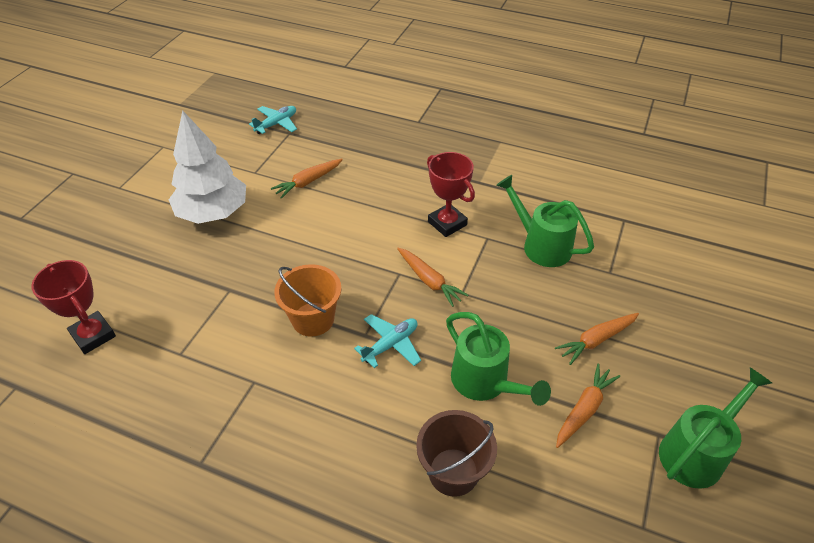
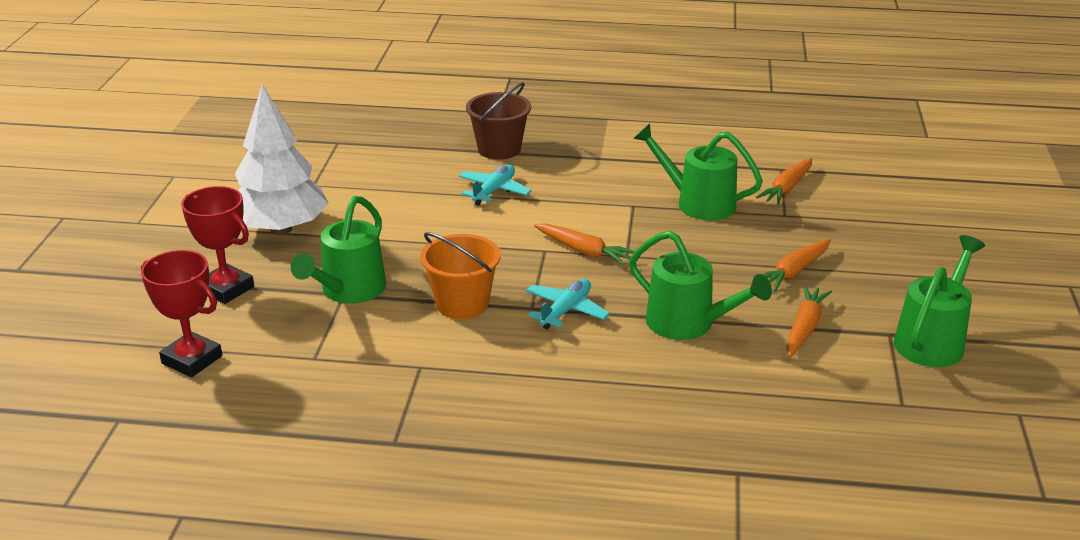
camera: 15 degrees left, 15 degrees down
turquoise plane [249,106,297,134] -> turquoise plane moved to [459,164,532,206]
orange carrot [271,159,343,199] -> orange carrot moved to [756,158,812,205]
brown bucket [416,410,497,497] -> brown bucket moved to [466,82,531,160]
red trophy [427,152,475,237] -> red trophy moved to [181,186,254,304]
none -> green watering can [291,196,386,304]

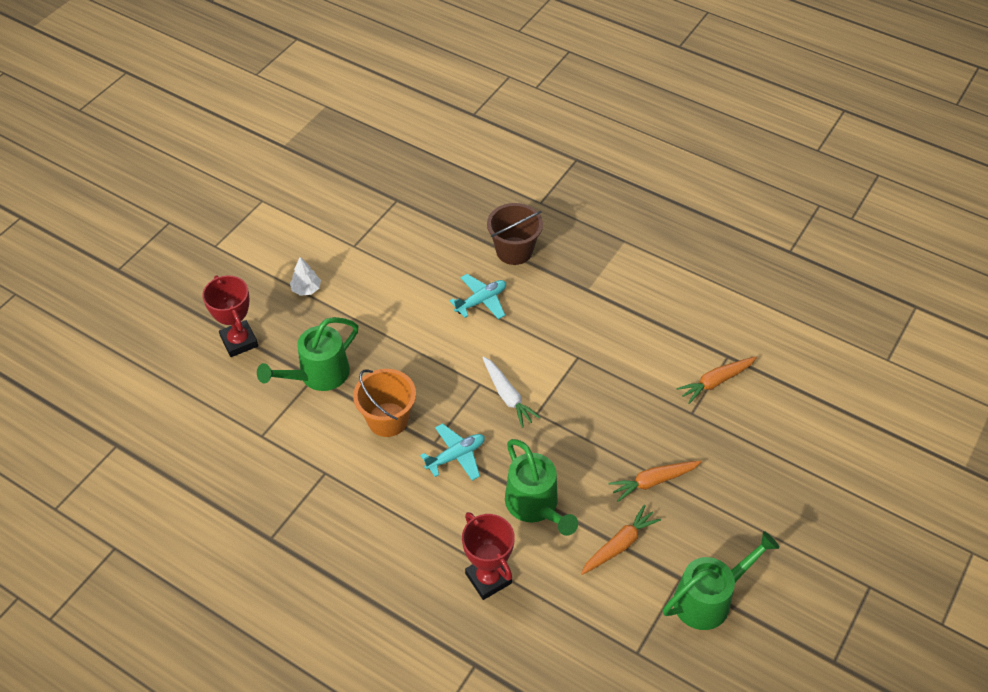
camera: 25 degrees right, 20 degrees up
red trophy [141,250,222,377] -> red trophy moved to [462,512,515,600]
white tree [235,84,329,235] -> white tree [290,257,321,296], size x0.40
orange carrot [534,223,635,265] -> white carrot [482,356,541,428]
green watering can [633,123,763,220] -> none

